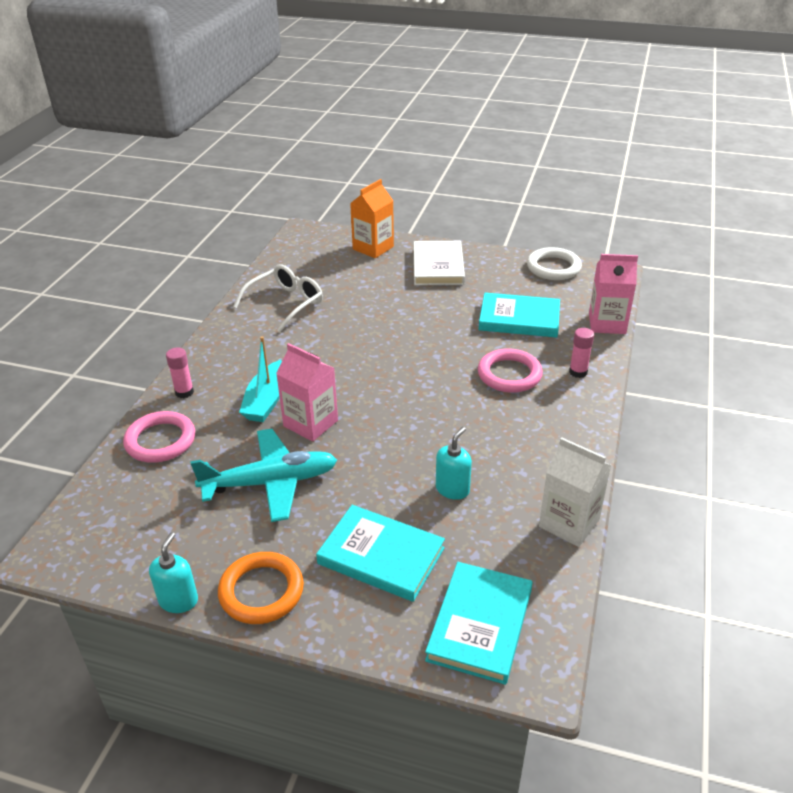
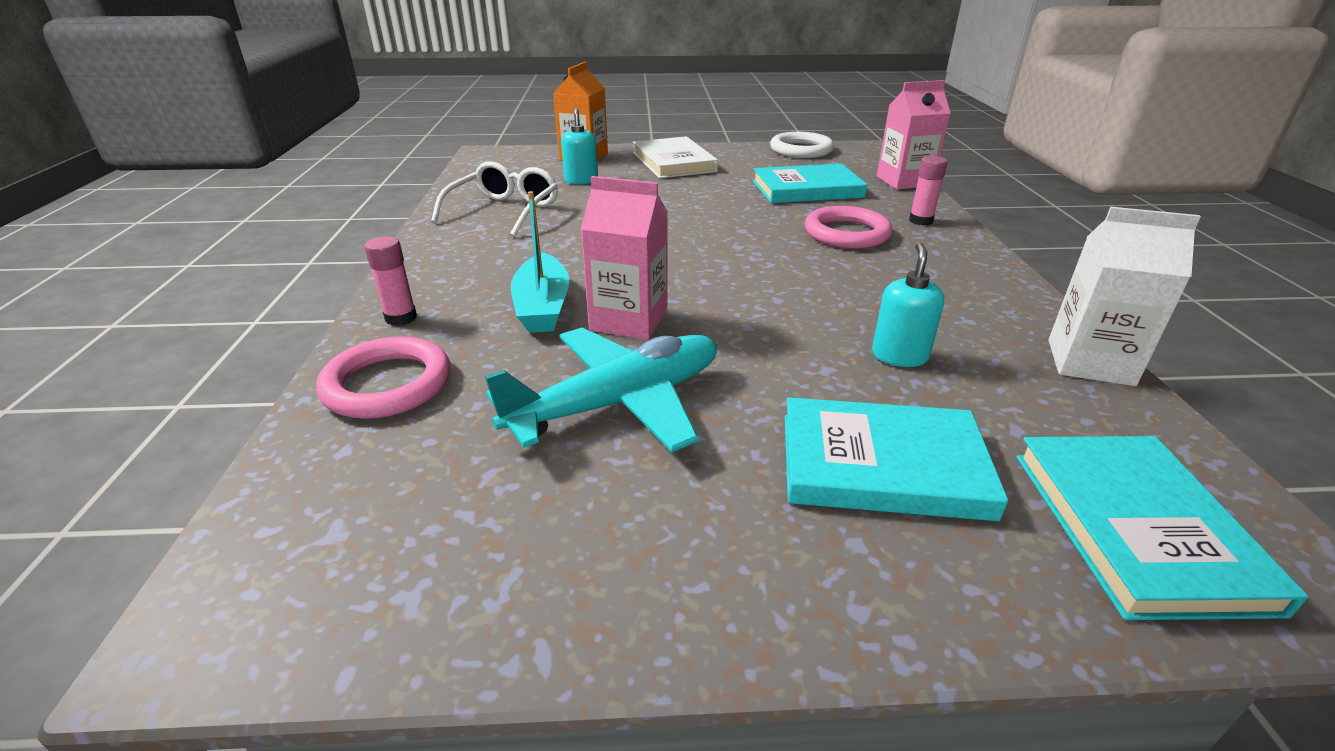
camera: 20 degrees left, 5 degrees down
turquoise soap dispenser [149,532,198,613] -> turquoise soap dispenser moved to [561,108,598,185]
orange ring [218,552,304,624] -> none

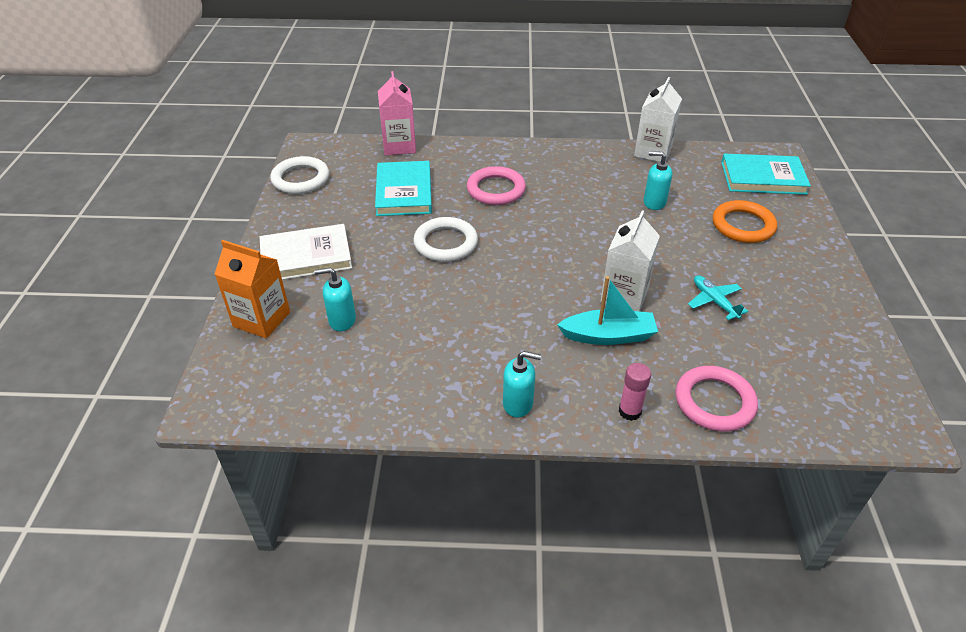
camera: 85 degrees left, 10 degrees up
white glasses [431,161,558,237] -> none
turquoise plane [485,328,717,452] -> turquoise plane [688,275,748,320], size x0.51
pink carton [581,176,668,340] -> white carton [600,210,660,311]
turquoise book [785,397,1008,521] -> orange ring [713,200,777,243]
pink glue stick [909,156,948,225] -> none
none -> white ring [413,217,478,262]
none -> turquoise soap dispenser [503,351,541,417]

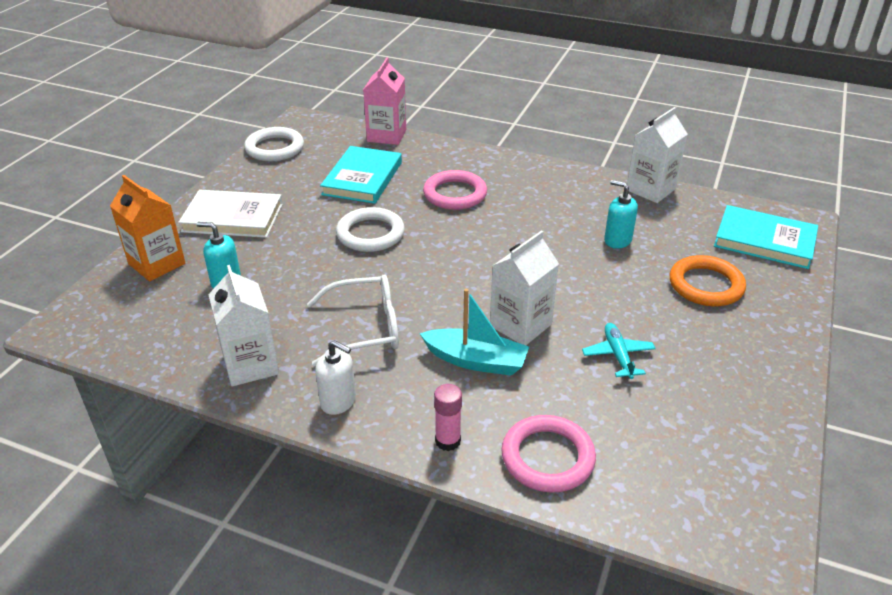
camera: 20 degrees right, 5 degrees down
turquoise soap dispenser [503,351,541,417] -> white soap dispenser [315,340,356,415]
none -> white carton [208,265,279,387]
none -> white glasses [307,275,399,367]

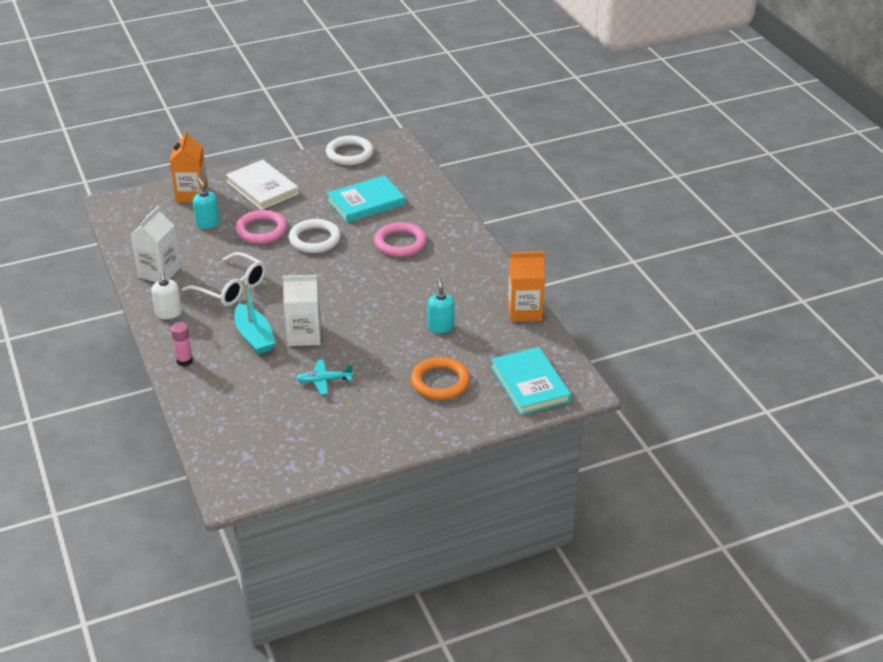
camera: 45 degrees right, 0 degrees up
pink carton [363,57,406,145] -> none
pink ring [501,415,596,493] -> pink ring moved to [235,210,287,244]
turquoise plane [582,323,656,379] -> turquoise plane turned 135 degrees counterclockwise [296,359,353,395]
white carton [627,107,688,203] -> orange carton [508,252,545,322]

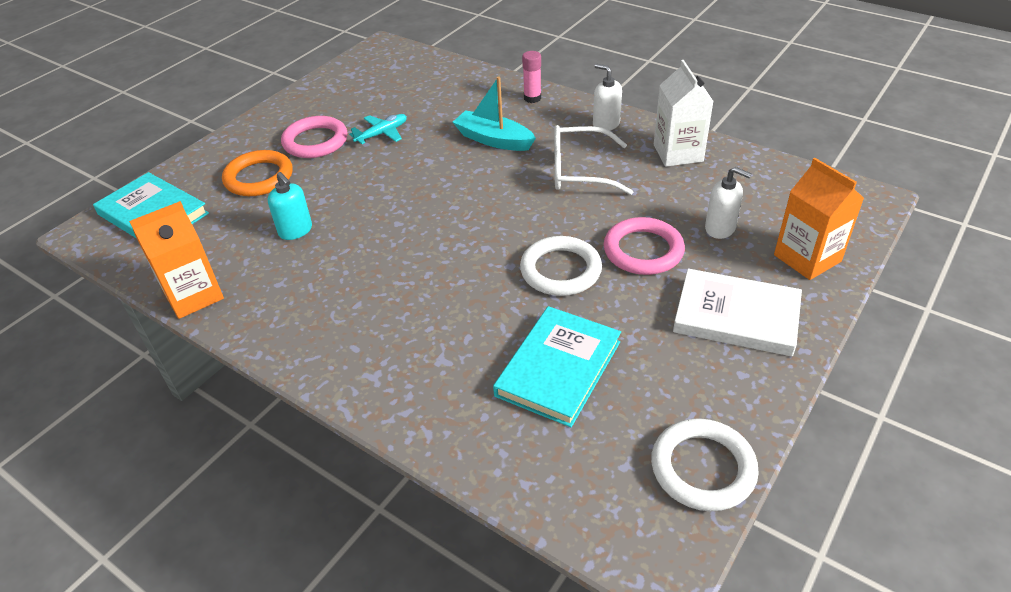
camera: 150 degrees right, 5 degrees up
turquoise soap dispenser [193,178,220,229] -> white soap dispenser [705,167,752,239]
white carton [283,275,321,346] -> none
pink ring [374,222,426,257] -> pink ring moved to [281,116,347,158]

